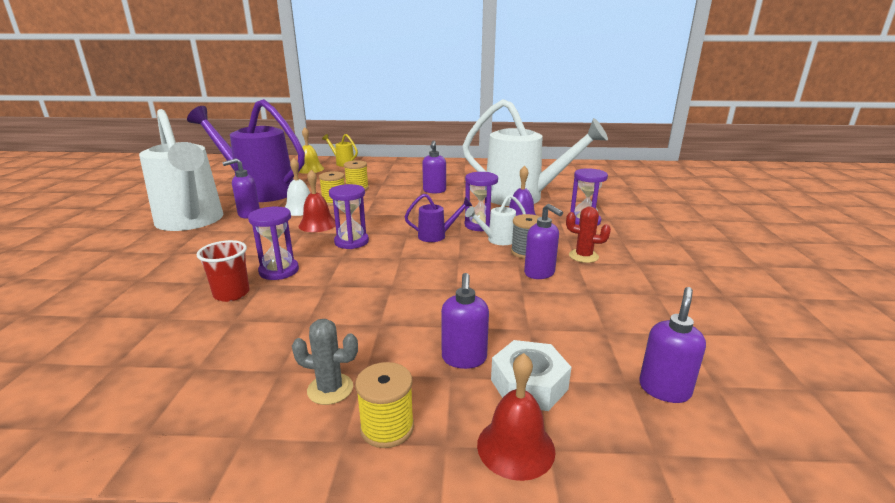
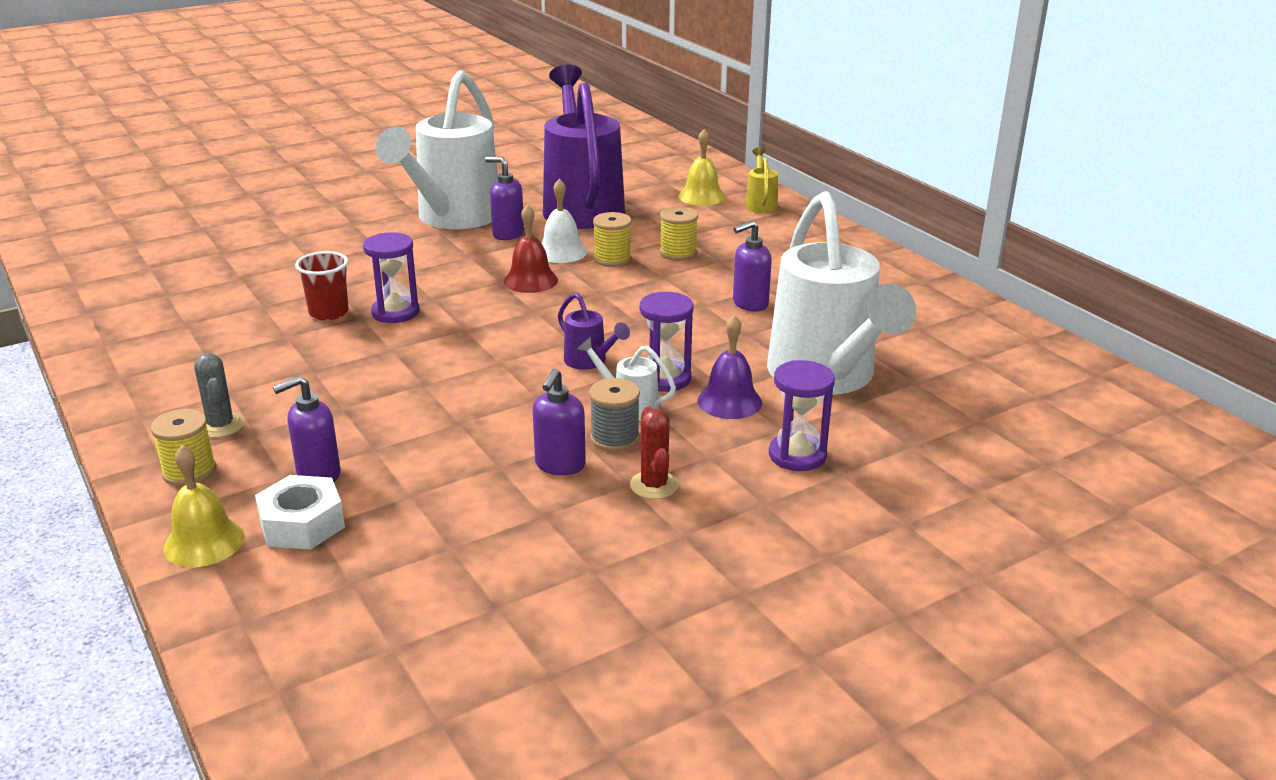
camera: 55 degrees right, 5 degrees up
purple hourglass [329,184,369,249] -> none
red bell [477,353,555,481] -> yellow bell [163,445,244,567]
purple soap dispenser [639,287,706,403] -> none

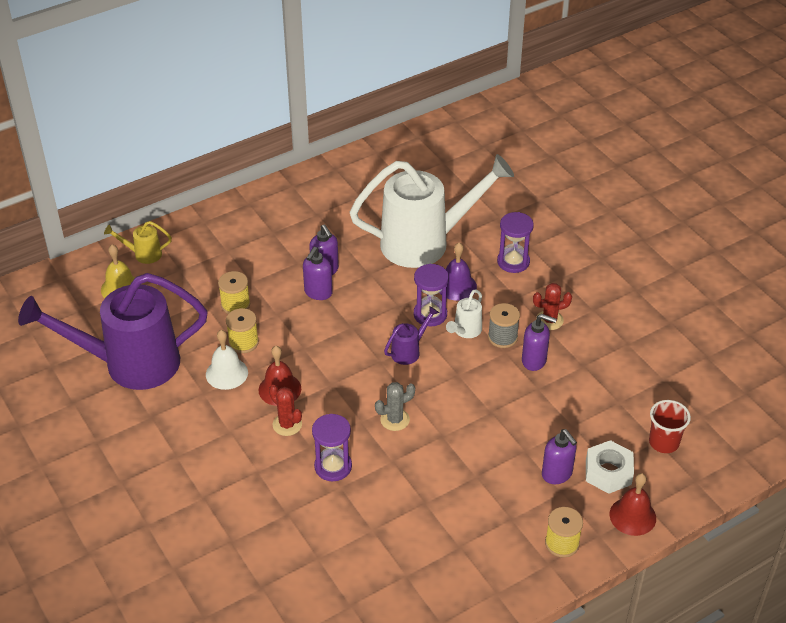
camera: 90 degrees left, 15 degrees up
yellow bell [163,445,244,567] -> red bell [609,473,656,536]
grey cactus [194,353,244,438] -> grey cactus moved to [375,382,415,431]
red cup [295,251,349,321] -> red cup moved to [649,400,691,453]
white watering can [375,70,498,229] -> none
purple soap dispenser [485,157,524,240] -> purple soap dispenser moved to [303,247,333,300]
none -> red cactus [269,385,302,436]

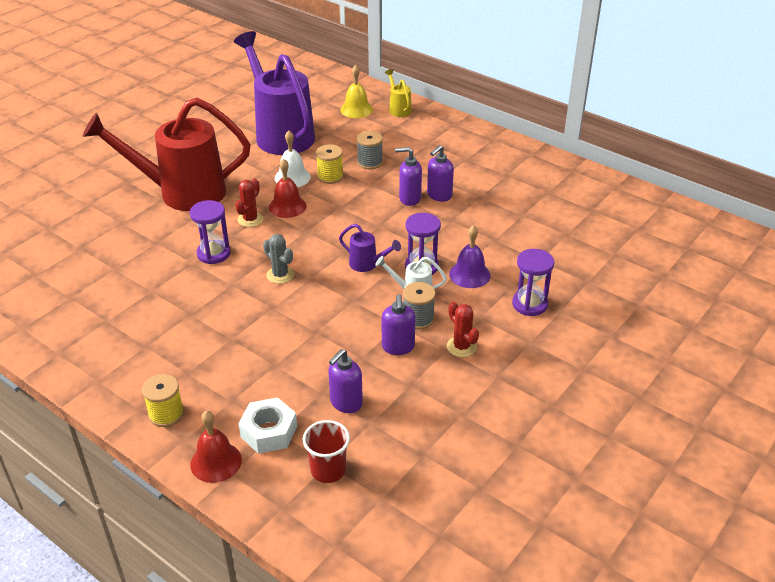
camera: 70 degrees right, 5 degrees down
yellow spool [218,271,250,314] -> grey spool [357,131,383,169]
white watering can [350,154,514,268] -> none
purple soap dispenser [542,429,577,484] -> purple soap dispenser moved to [329,349,363,413]
none -> red watering can [83,98,250,211]

